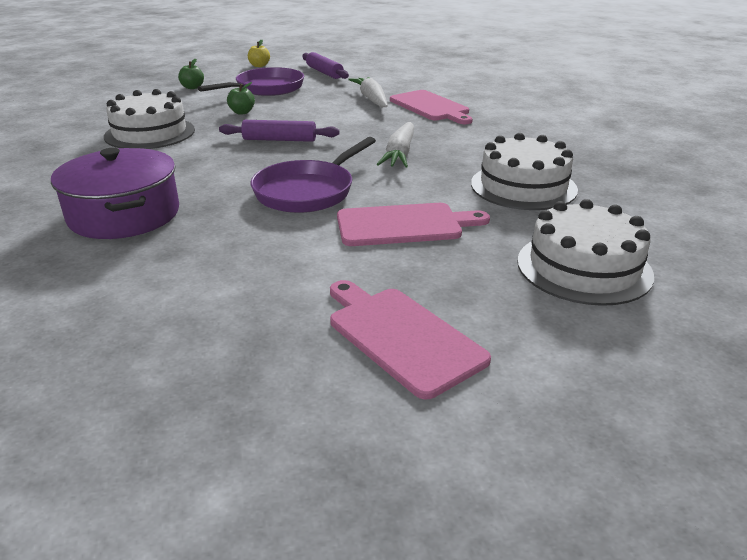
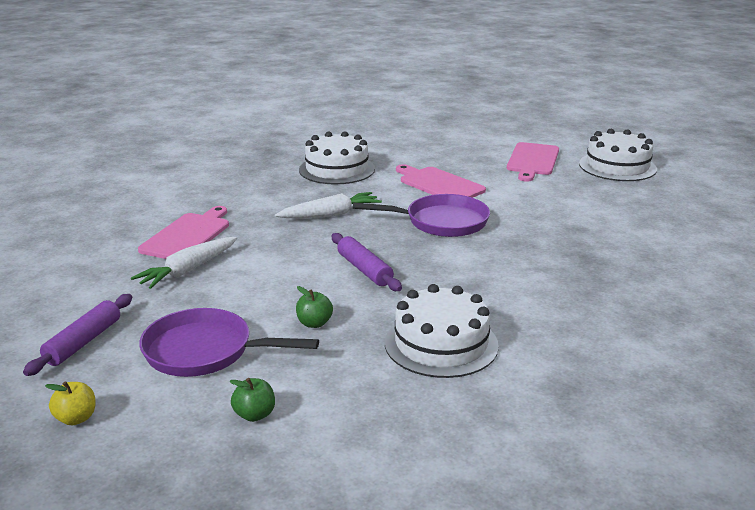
camera: 125 degrees left, 5 degrees down
purple pot [51,148,179,239] -> none
white cake [517,199,654,306] -> white cake moved to [579,129,657,181]

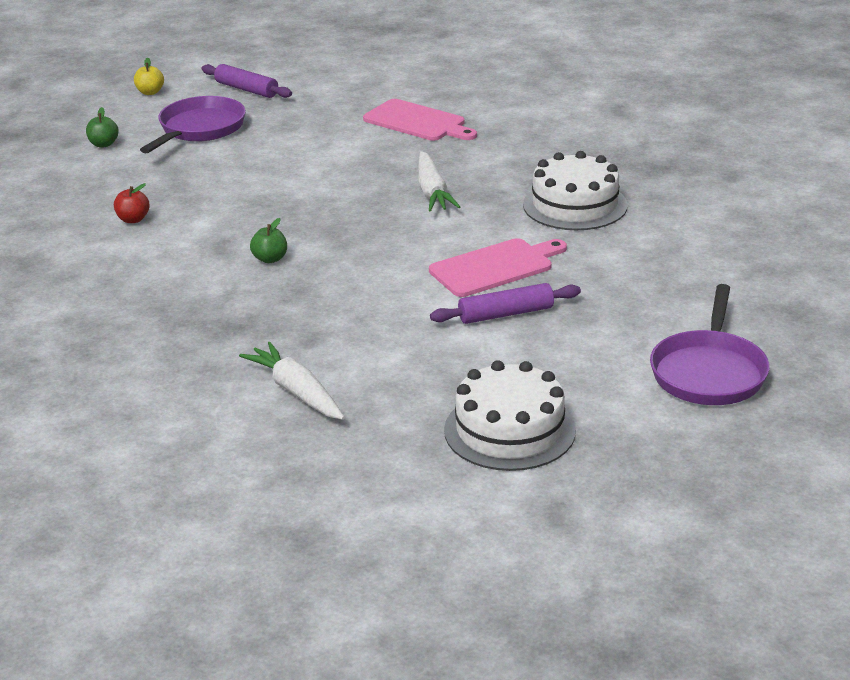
camera: 105 degrees right, 5 degrees up
white carrot [131,237,237,289] -> white carrot moved to [239,342,345,420]
green apple [296,286,333,328] -> green apple moved to [250,218,287,263]
purple rolling pin [331,233,402,291] -> purple rolling pin moved to [430,283,581,324]
purple pan [353,194,490,237] -> purple pan moved to [650,284,770,405]
white cake [385,284,499,378] -> red apple [114,183,150,223]
pink cutting board [507,142,559,182] -> none

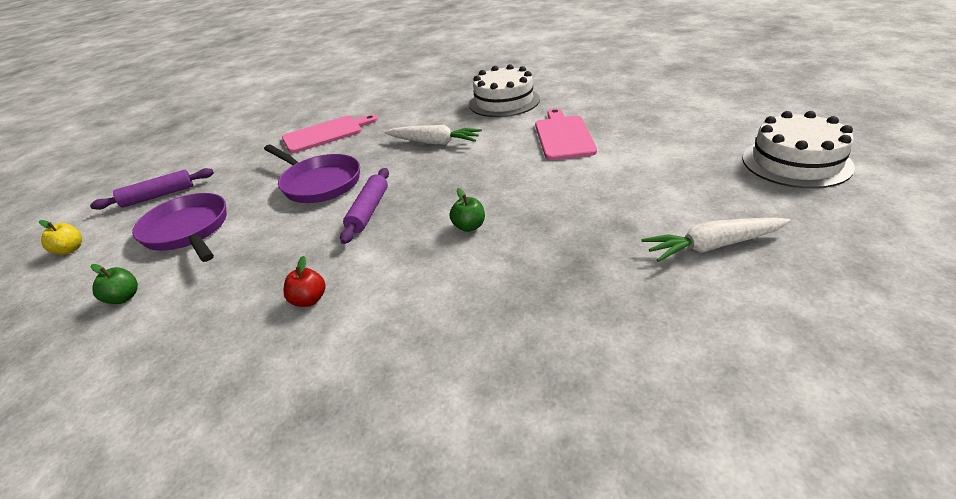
camera: 60 degrees left, 5 degrees up
purple rolling pin [430,283,581,324] -> purple rolling pin moved to [340,168,389,244]
purple pan [650,284,770,405] -> purple pan moved to [264,144,360,203]

